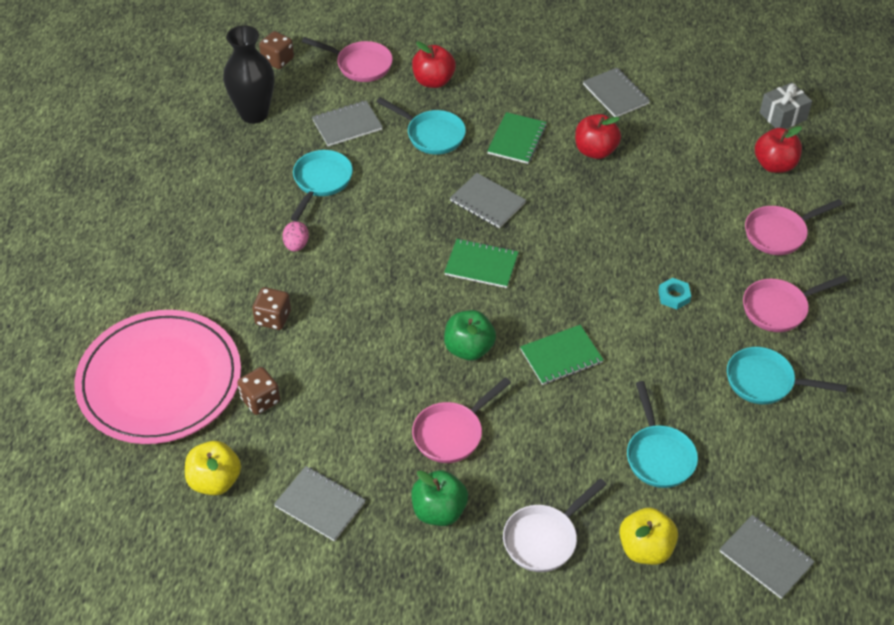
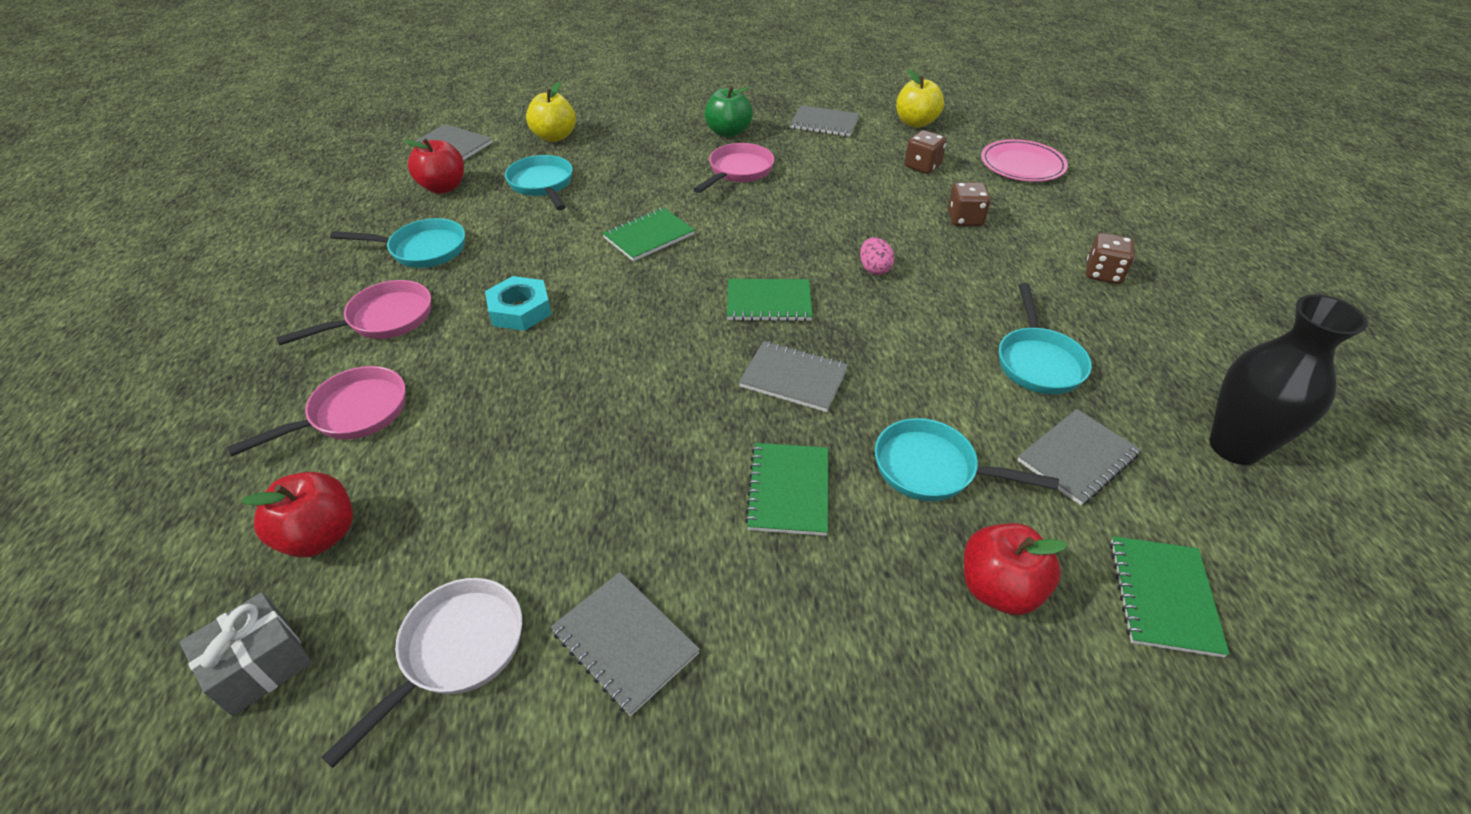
camera: 165 degrees right, 5 degrees down
pink plate [74,310,241,444] -> pink plate [981,139,1068,182], size x0.53
brown dice [259,31,294,69] -> brown dice moved to [1086,233,1135,284]
pink egg [282,221,309,251] -> pink egg moved to [860,237,895,275]
pink pan [302,37,393,82] -> green notebook [1110,536,1230,658]
green apple [444,310,496,361] -> none
white pan [503,478,607,572] -> white pan moved to [321,578,522,768]
red apple [575,114,621,159] -> red apple moved to [404,138,464,194]
turquoise nut [658,278,691,310] -> turquoise nut [485,276,552,331], size x1.55

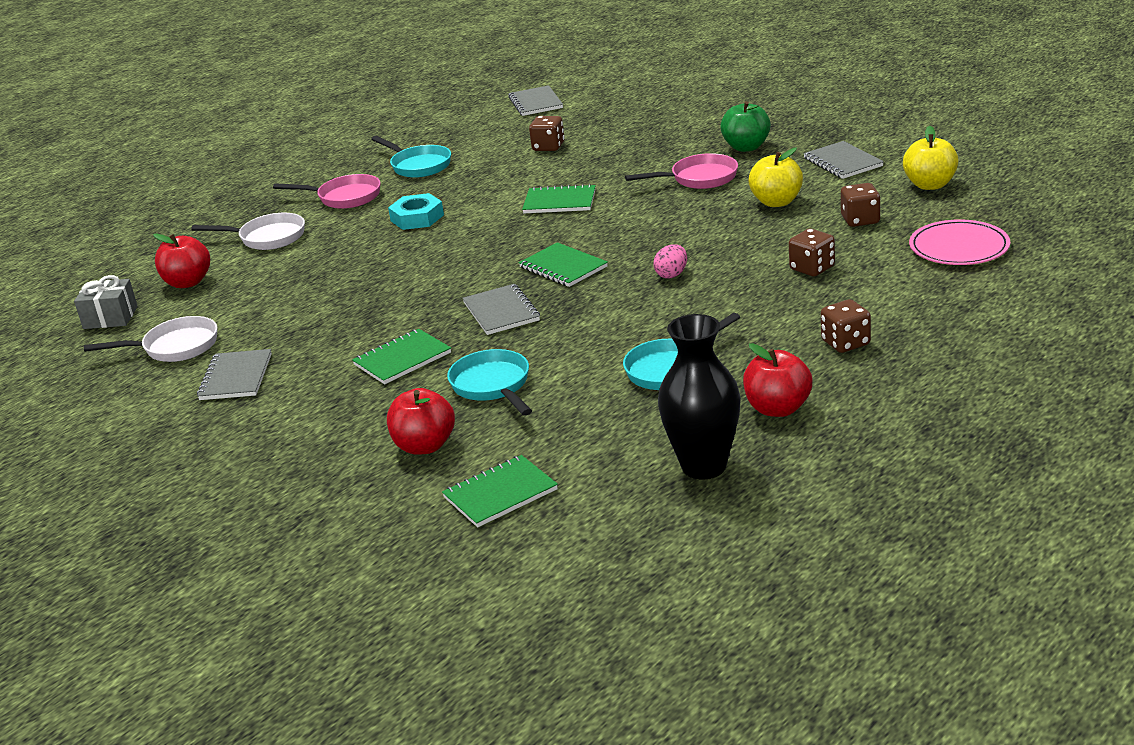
camera: 50 degrees right, 15 degrees down
pink pan [227,366,405,456] -> white pan [191,213,305,250]
red apple [404,138,464,194] -> red apple moved to [743,343,812,417]
turquoise pan [505,155,573,210] -> brown dice [529,116,565,151]
yellow apple [526,82,576,142] -> yellow apple moved to [748,147,803,207]
grey notebook [1017,409,1141,505] -> none

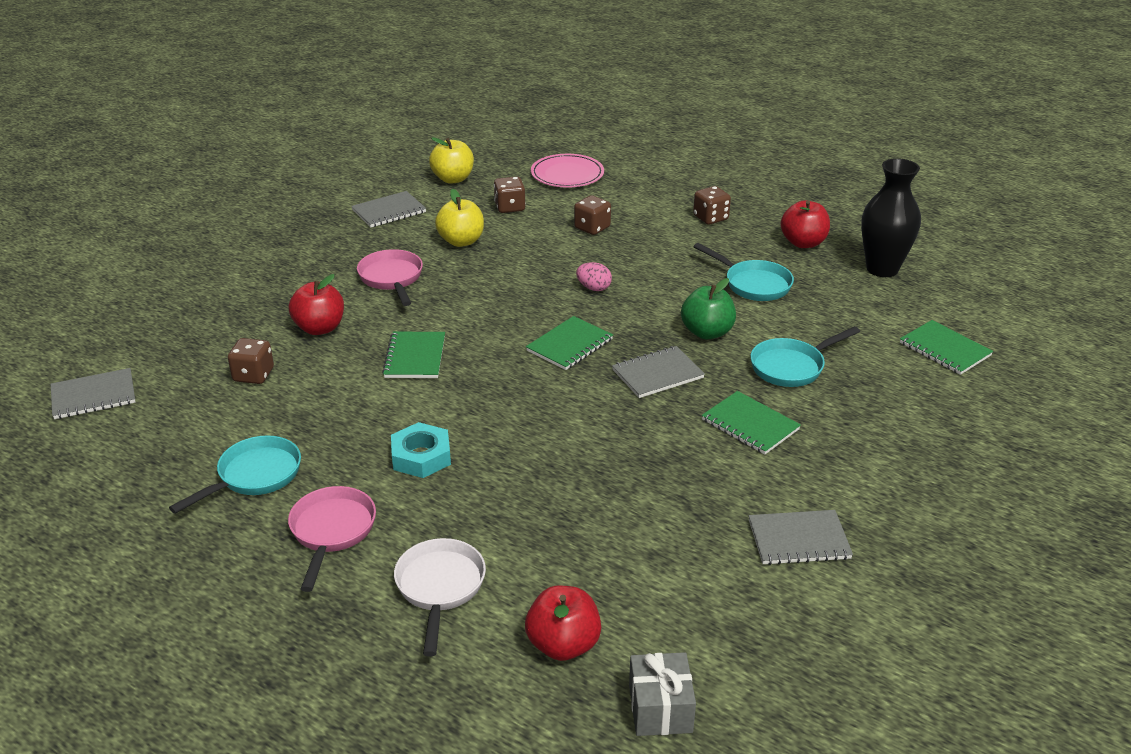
camera: 100 degrees left, 5 degrees up
white pan [84,316,218,362] -> none
red apple [387,388,455,455] -> red apple moved to [289,274,344,335]
green apple [720,101,771,152] -> green apple moved to [681,278,736,339]

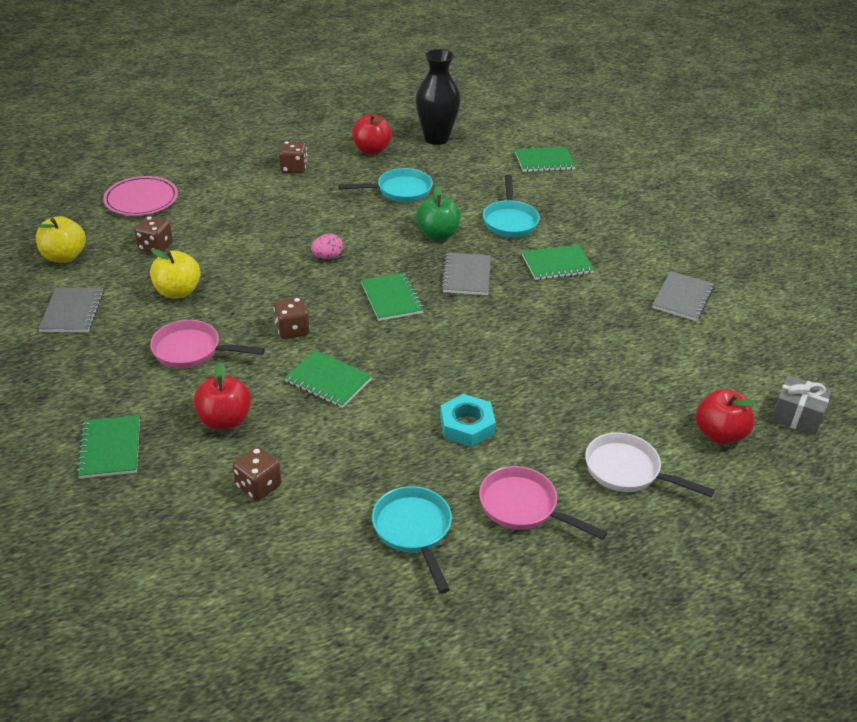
camera: 60 degrees left, 5 degrees up
grey notebook [51,368,135,419] -> none
brown dice [574,195,611,235] -> brown dice moved to [274,297,310,339]
none -> green notebook [77,415,140,479]

